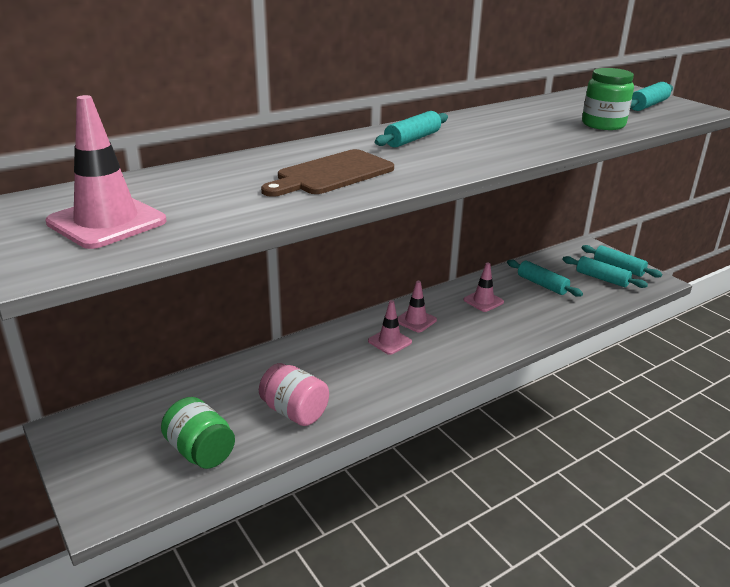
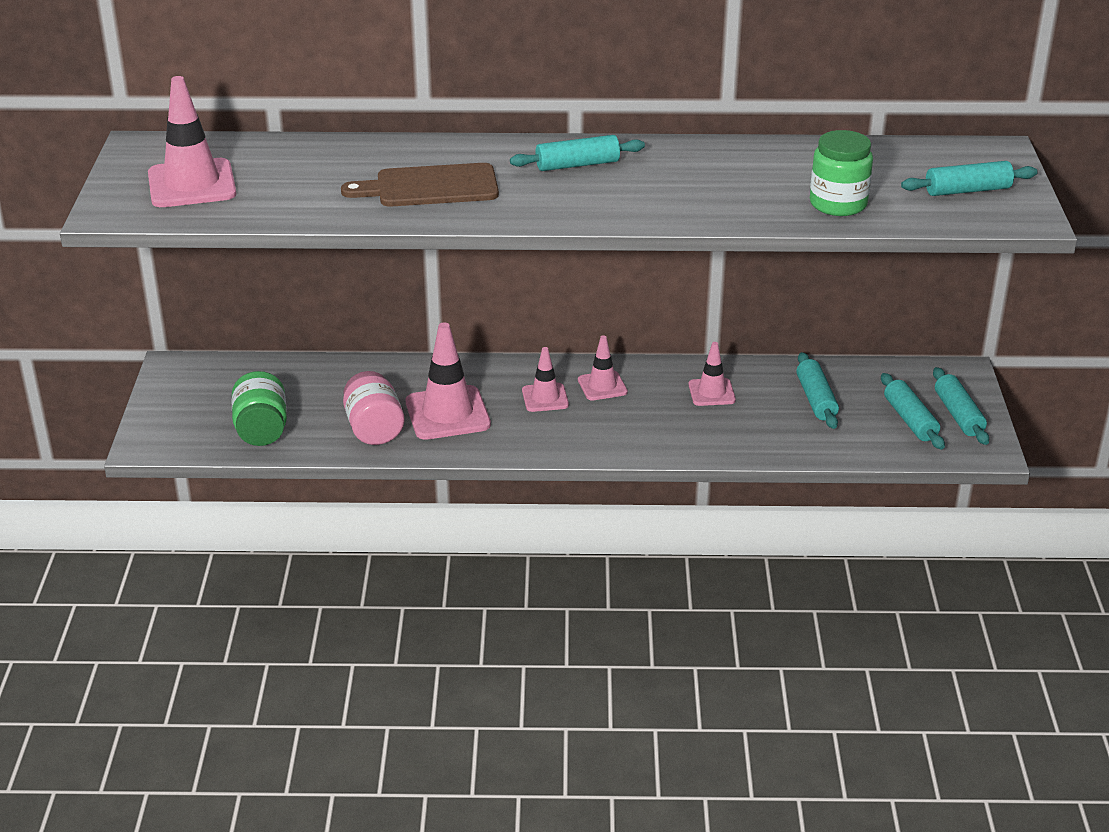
camera: 35 degrees right, 5 degrees up
none -> pink traffic cone [406,322,491,440]

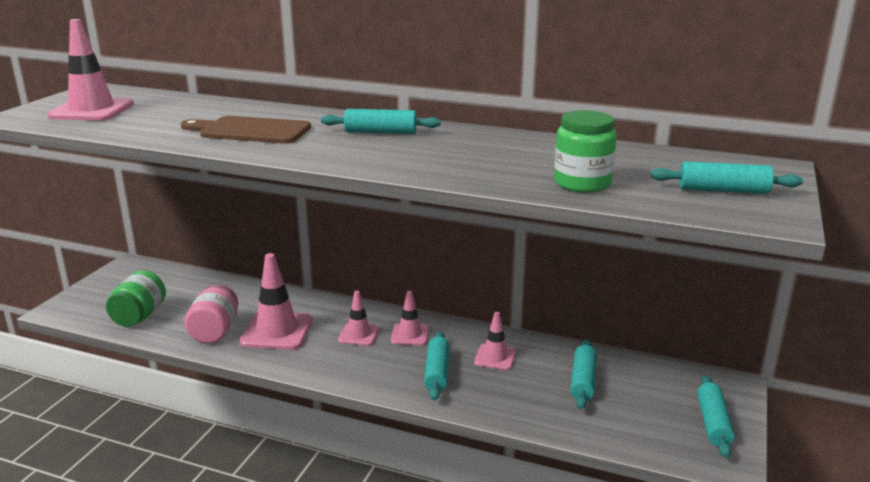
camera: 20 degrees right, 10 degrees down
turquoise rolling pin [881,373,945,449] -> turquoise rolling pin moved to [424,331,450,401]

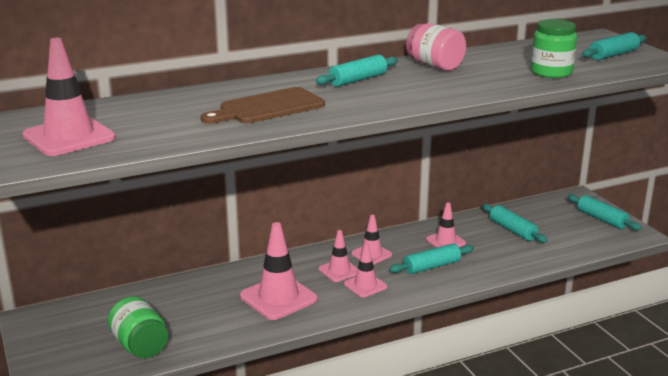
camera: 45 degrees left, 0 degrees up
pink jar [184,285,238,344] -> pink jar moved to [406,23,466,71]
turquoise rolling pin [424,331,450,401] -> turquoise rolling pin turned 75 degrees counterclockwise [389,244,474,274]
none -> pink traffic cone [344,244,387,297]

